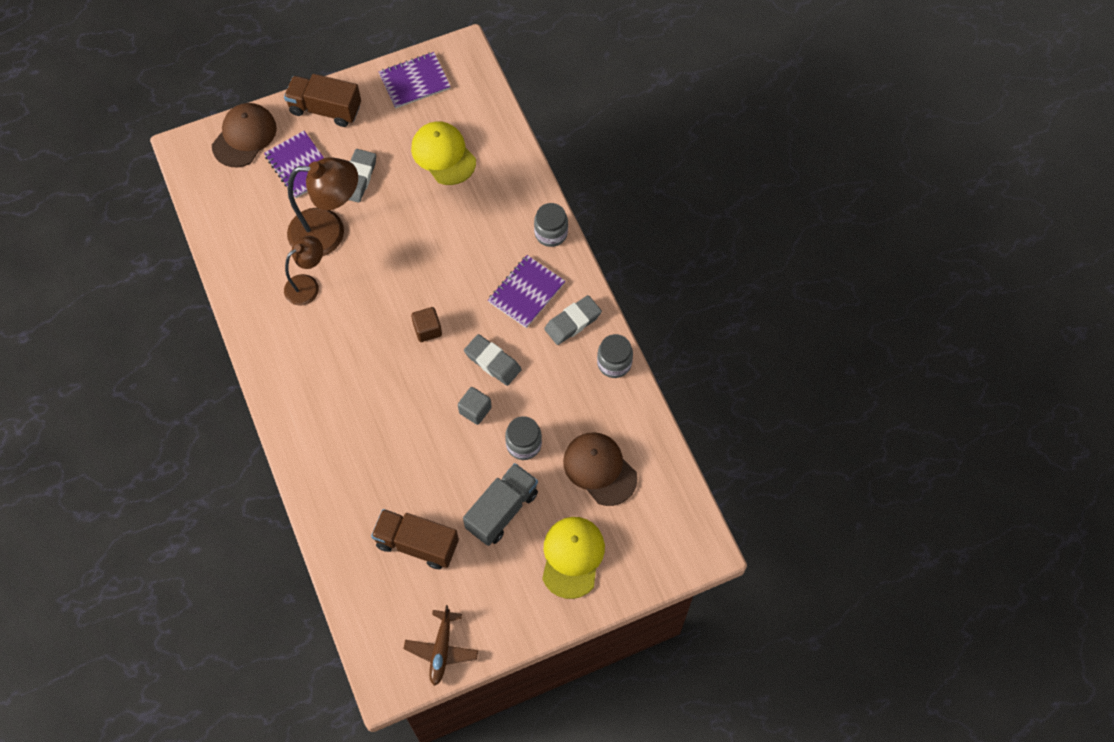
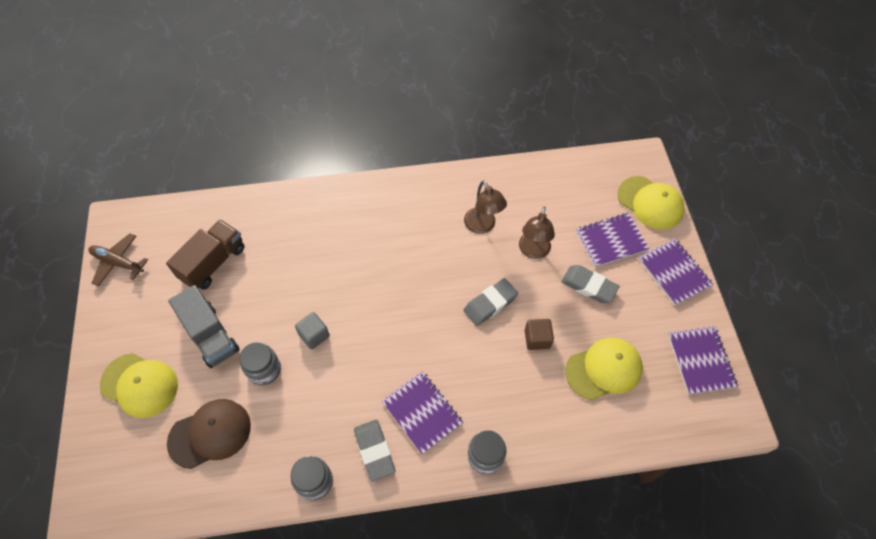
camera: 105 degrees right, 5 degrees down
brown cap [212,103,277,167] -> yellow cap [617,176,685,230]
brown truck [284,74,361,127] -> purple notebook [639,238,713,306]
brown lamp [287,157,358,256] -> brown lamp [519,207,555,259], size x0.60
brown cube [411,307,442,342] -> brown cube moved to [525,319,554,350]
grey eraser [464,334,522,386] -> grey eraser moved to [463,278,518,326]

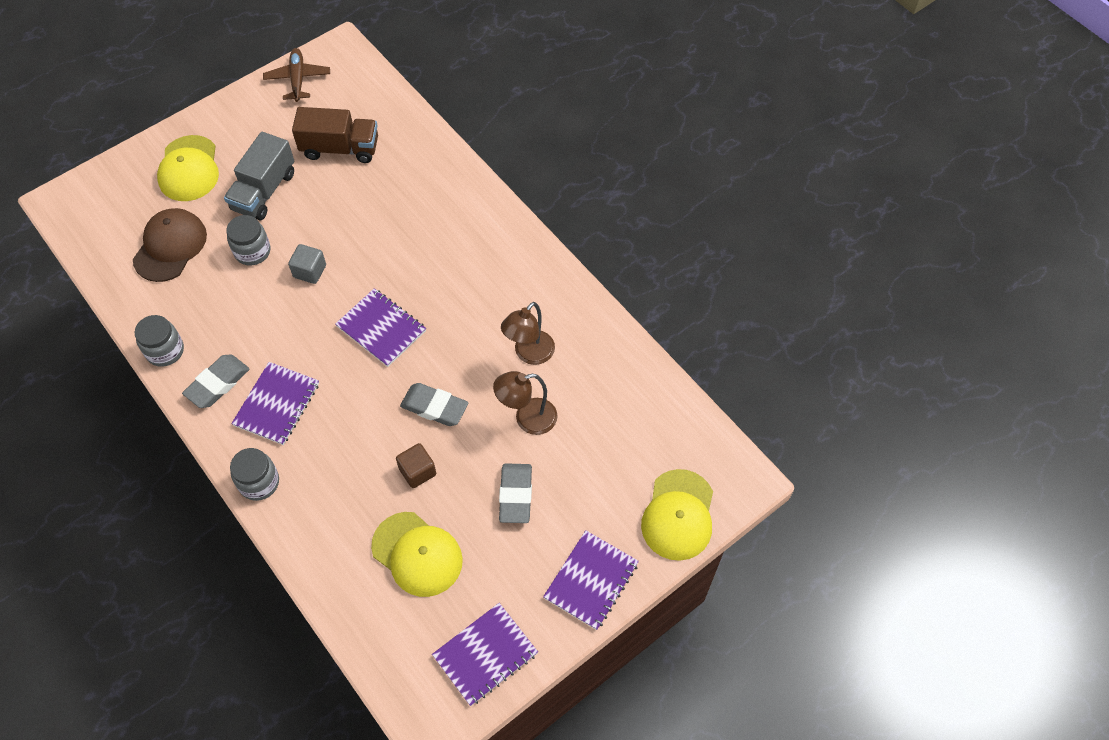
camera: 60 degrees right, 0 degrees up
brown cap [167,399,251,469] -> brown cap turned 105 degrees counterclockwise [133,208,207,282]
purple notebook [576,213,649,267] -> purple notebook moved to [335,288,426,367]

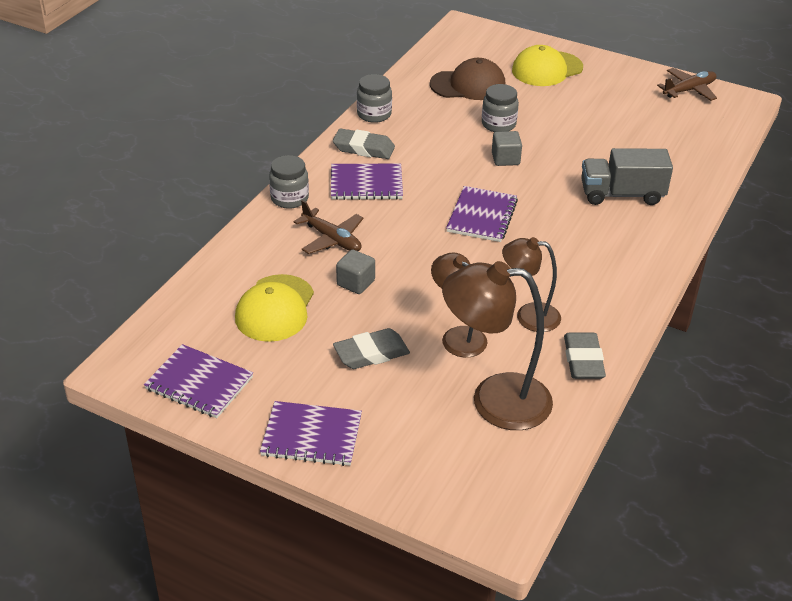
camera: 65 degrees right, 20 degrees down
grey truck [224,132,294,220] -> grey truck moved to [581,148,673,205]
brown truck [292,107,378,163] -> none
brown cube [396,443,436,488] -> grey cube [336,250,375,294]
grey eraser [400,383,468,426] -> grey eraser moved to [564,333,606,379]
yellow cap [641,469,713,561] -> none
none -> brown plane [294,200,364,254]
none -> brown lamp [442,261,553,430]

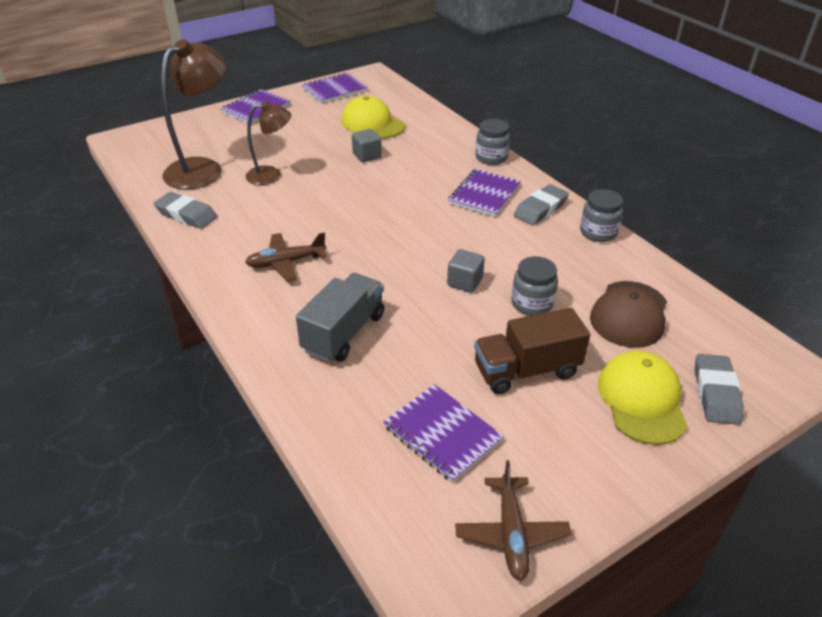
camera: 120 degrees right, 0 degrees up
brown plane [294,200,364,254] -> brown plane moved to [245,232,327,281]
grey eraser [333,328,410,369] -> grey eraser moved to [695,354,744,425]
purple notebook [446,186,518,242] -> purple notebook moved to [383,384,504,483]
brown lamp [502,237,561,332] -> none
none -> brown truck [474,308,590,394]

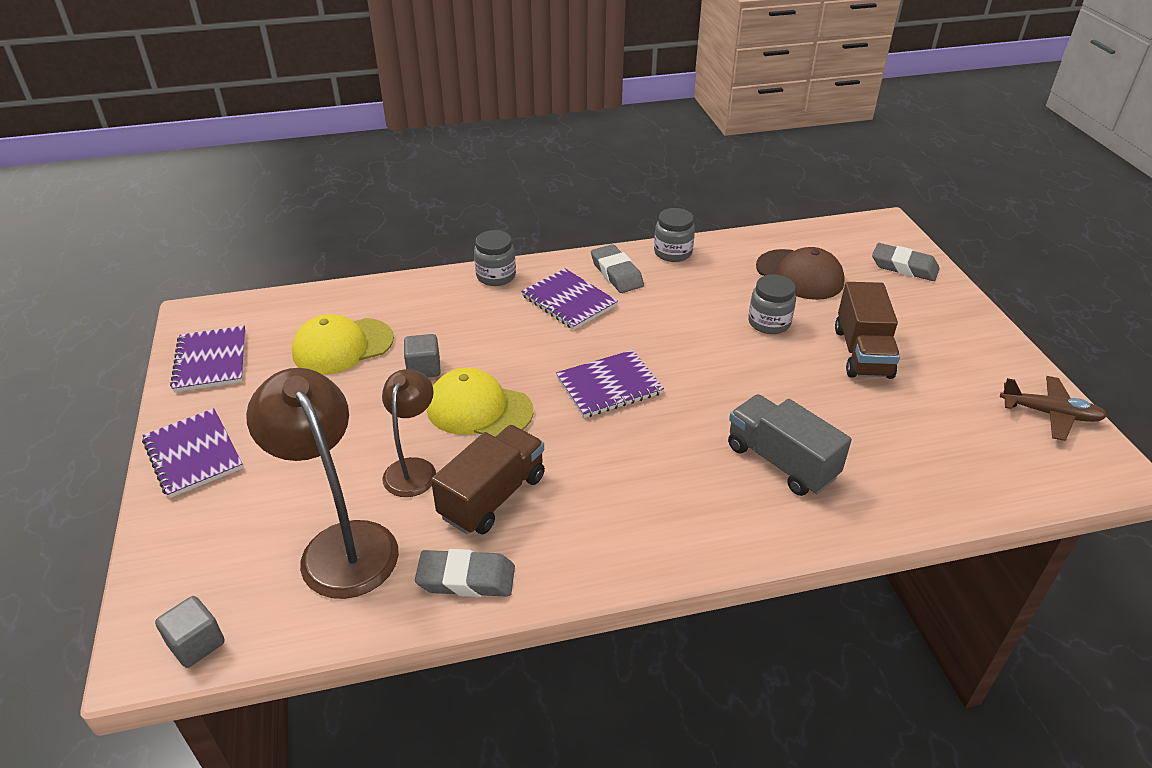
camera: 70 degrees left, 0 degrees up
grey eraser [154,192,217,229] -> grey eraser turned 45 degrees clockwise [415,549,515,597]
brown plane [245,232,327,281] -> none
purple notebook [383,384,504,483] -> purple notebook moved to [556,350,664,418]
grey cube [447,249,485,292] -> grey cube moved to [155,596,225,668]
yellow cap [598,350,687,445] -> yellow cap moved to [427,368,533,437]
none -> brown truck [431,425,545,534]

